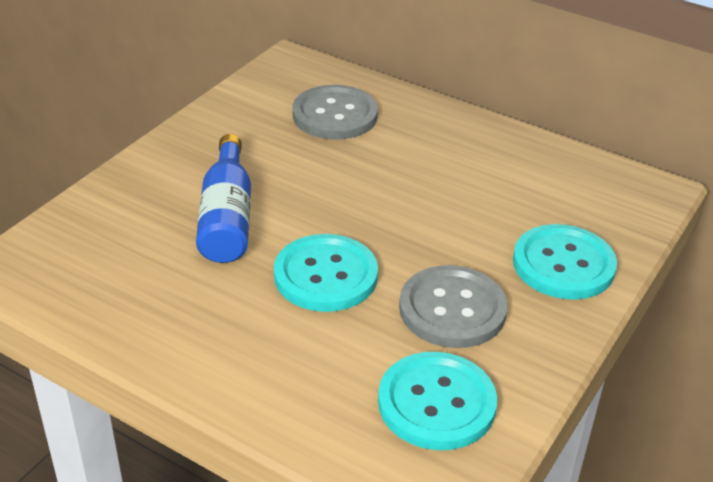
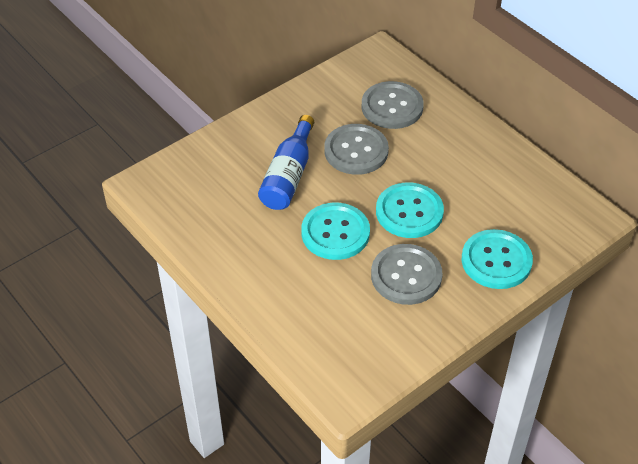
camera: 20 degrees right, 10 degrees up
turquoise button [378,352,497,450] -> turquoise button moved to [376,182,444,238]
none -> grey button [324,124,389,175]

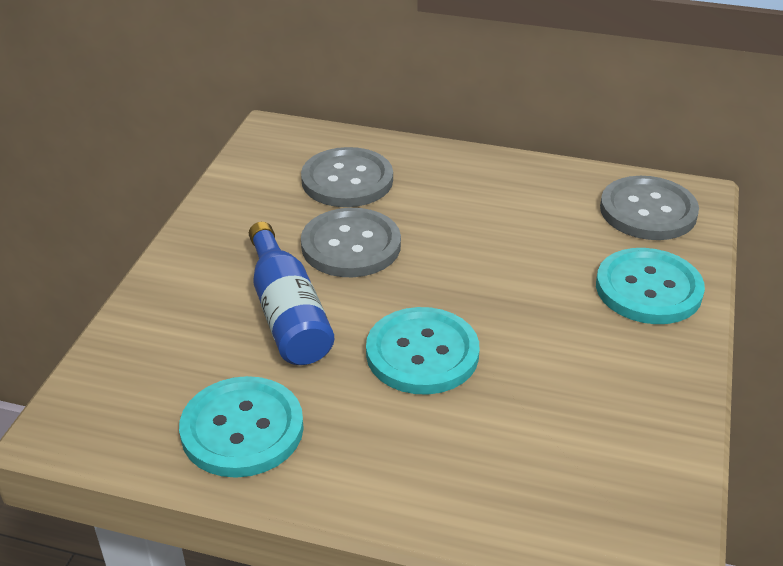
camera: 35 degrees left, 10 degrees down
grey button [371,244,442,305] -> grey button moved to [600,176,699,240]
turquoise button [376,182,444,238] -> turquoise button moved to [179,376,304,478]

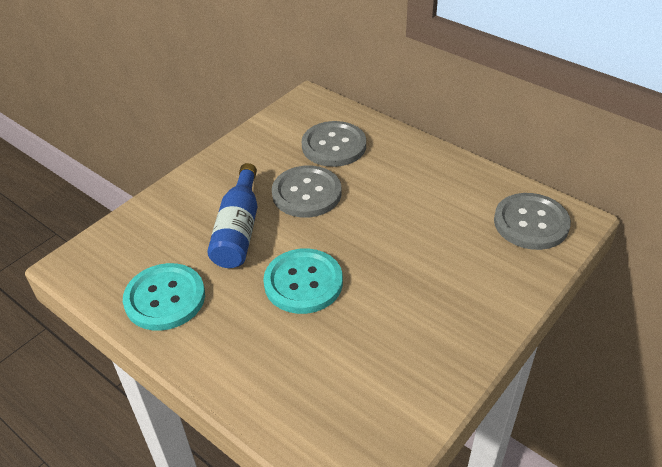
camera: 25 degrees right, 5 degrees up
turquoise button [596,248,705,324] -> none

